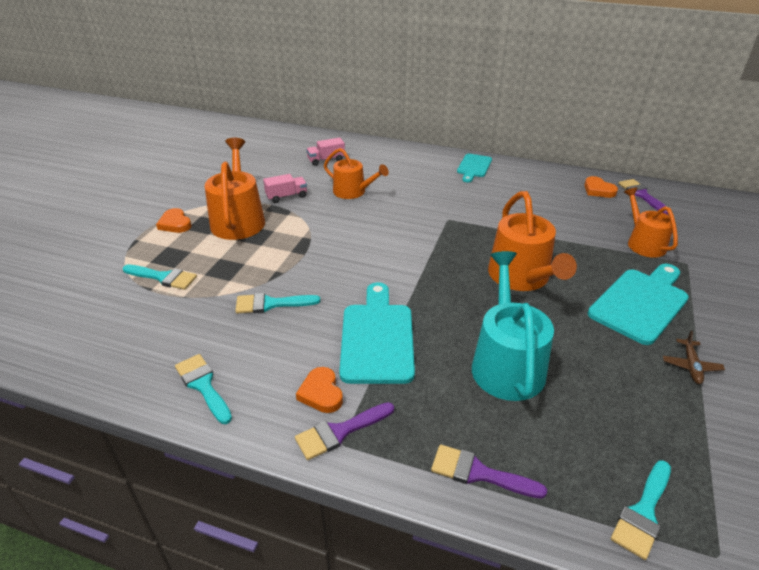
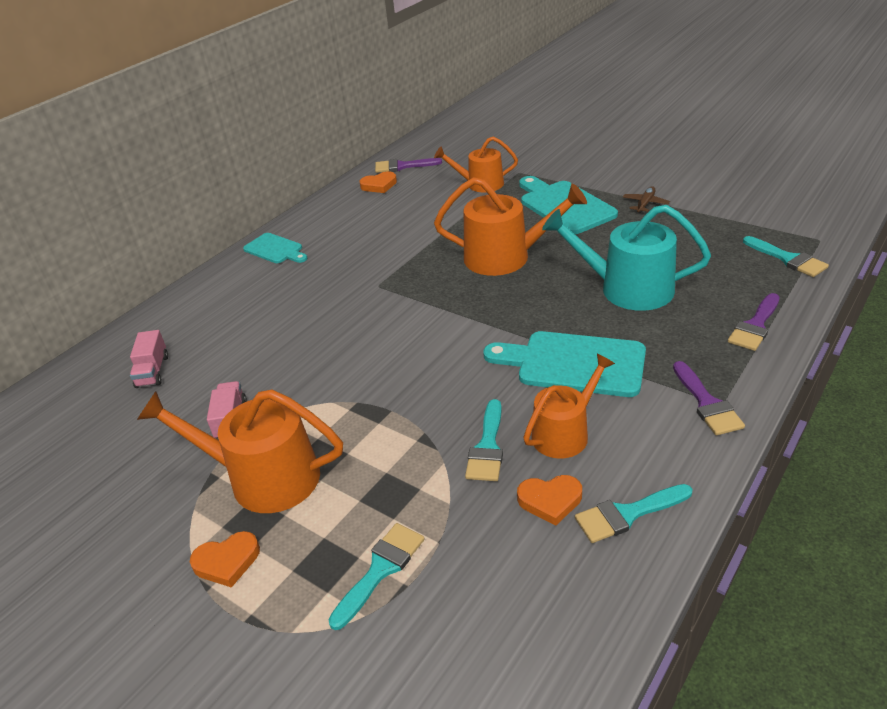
camera: 70 degrees left, 0 degrees up
orange heart [296,367,343,413] -> orange heart moved to [517,475,582,526]
orange watering can [324,148,389,199] -> orange watering can moved to [523,354,615,459]
brown plane [663,331,725,384] -> brown plane turned 90 degrees counterclockwise [623,186,670,213]

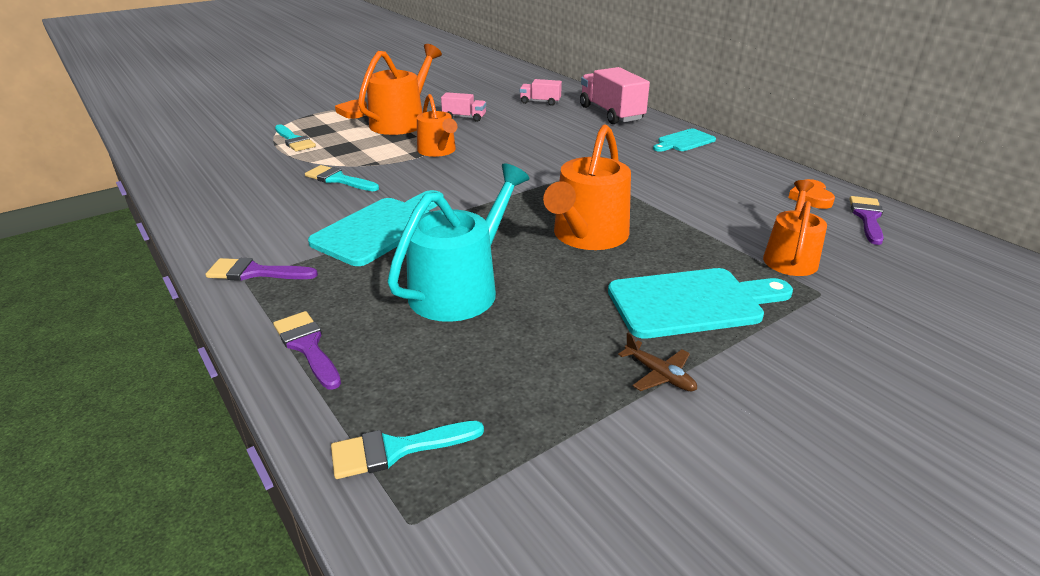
camera: 105 degrees right, 5 degrees down
orange heart [517,475,582,526] -> none
orange watering can [523,354,615,459] -> orange watering can moved to [417,94,458,157]
turquoise brush [575,484,693,543] -> none
none -> pink truck [580,67,650,124]

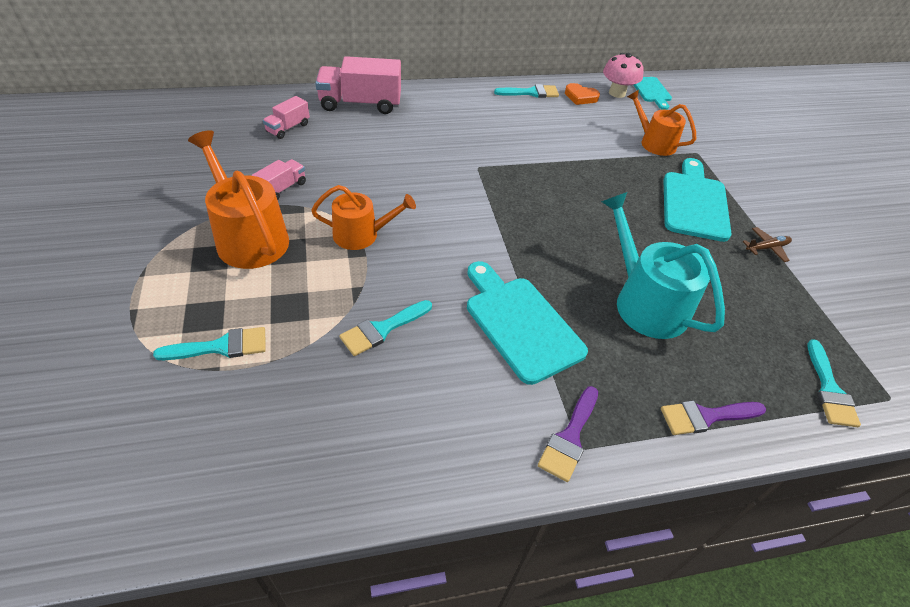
camera: 70 degrees left, 15 degrees up
orange heart [335,100,367,119] -> none
orange watering can [543,124,631,250] -> none
turquoise cutting board [653,129,716,152] -> turquoise cutting board moved to [634,77,672,110]
purple brush [849,196,884,245] -> pink mushroom [603,53,644,98]
none -> turquoise brush [494,84,559,98]

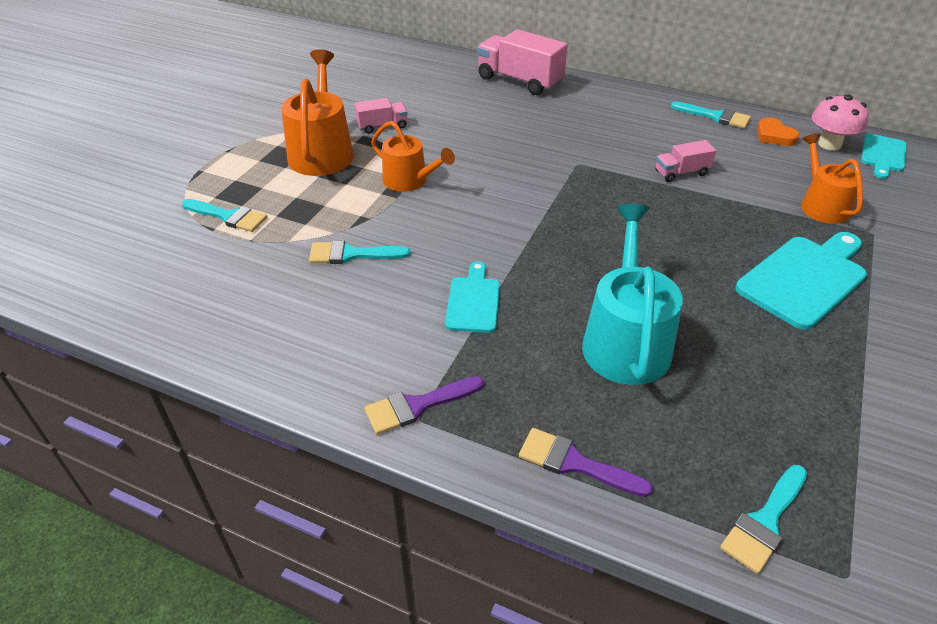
camera: 40 degrees right, 5 degrees down
pink truck [263,96,310,139] -> pink truck moved to [656,140,716,182]
turquoise cutting board [467,261,588,385] -> turquoise cutting board [445,261,500,333], size x0.59
brown plane [742,227,792,262] -> none

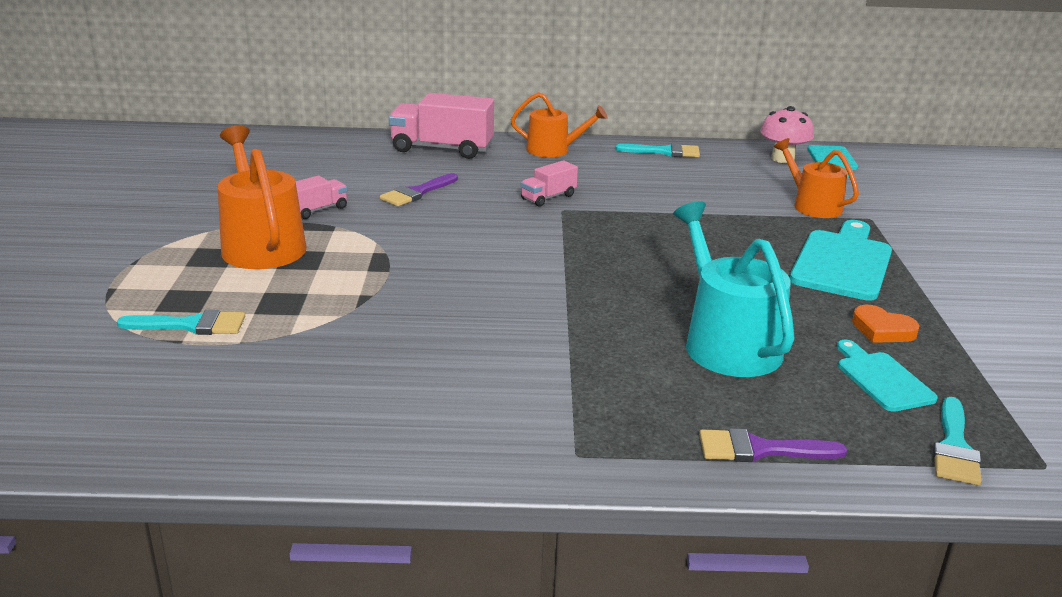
camera: 25 degrees left, 15 degrees down
turquoise brush [309,241,410,264] -> none
purple brush [364,376,484,434] -> purple brush moved to [380,173,458,206]
orange watering can [371,121,455,192] -> orange watering can moved to [511,92,608,157]
turquoise cutting board [445,261,500,333] -> turquoise cutting board moved to [837,340,938,412]
pink truck [656,140,716,182] -> pink truck moved to [521,161,578,207]
orange heart [757,118,800,146] -> orange heart moved to [852,305,920,343]

